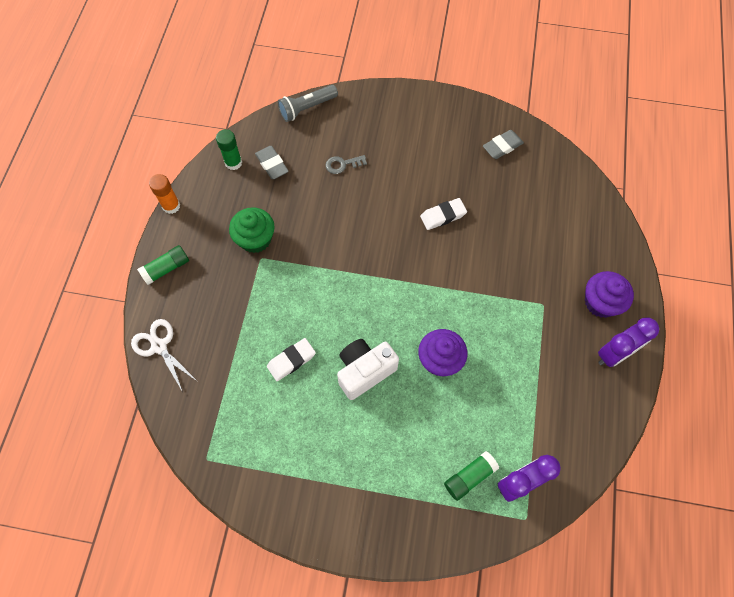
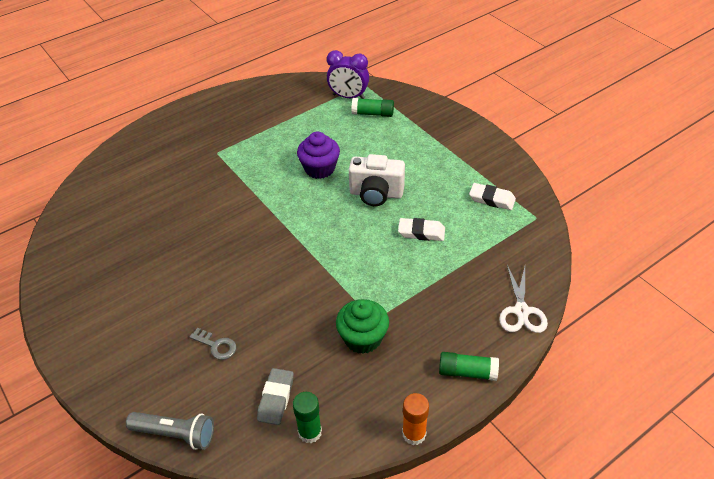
camera: 135 degrees left, 20 degrees down
white eraser [420,198,467,230] -> white eraser moved to [469,183,516,210]
grey eraser [483,130,524,159] -> none
purple cupcake [585,271,634,318] -> none
purple clock [598,318,659,367] -> none

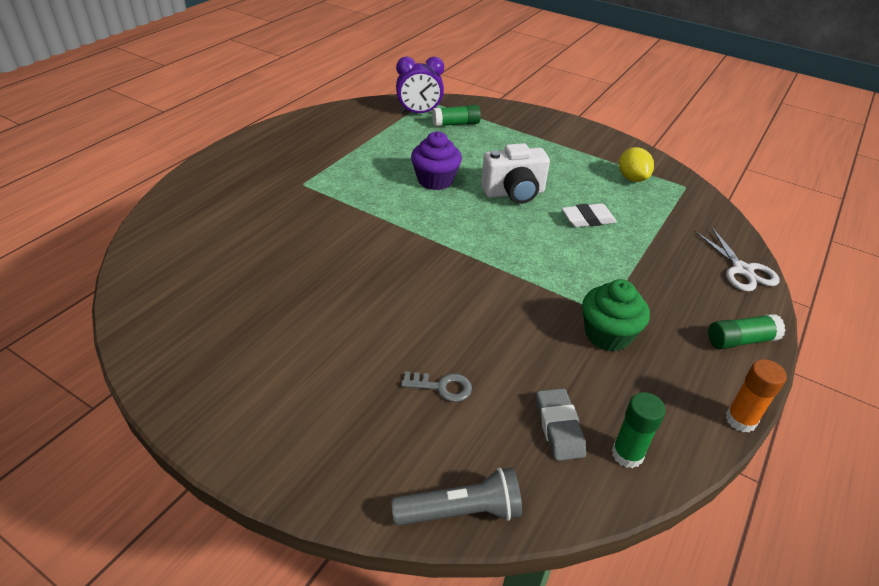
camera: 25 degrees left, 5 degrees down
white eraser [469,183,516,210] -> yellow lemon [619,147,654,182]

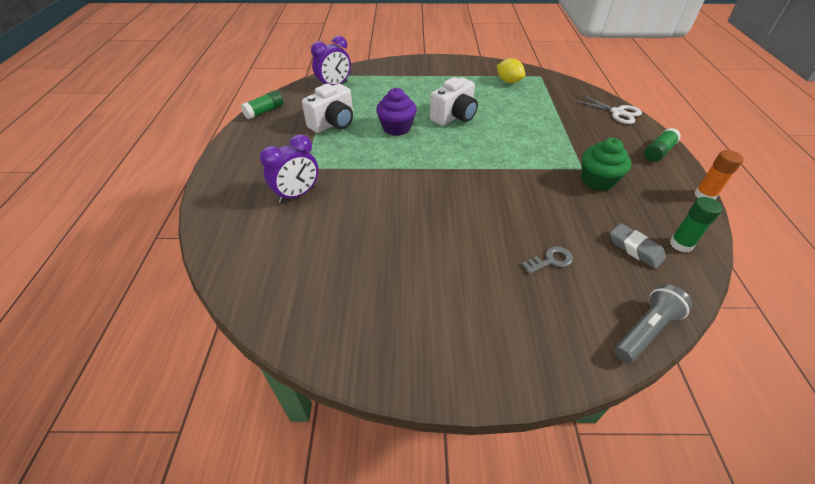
camera: 30 degrees left, 5 degrees up
green glue stick [432,105,481,127] -> green glue stick moved to [241,90,283,120]
white eraser [562,203,616,227] -> none
none -> purple clock [260,134,319,203]
none -> white camera [302,83,353,133]

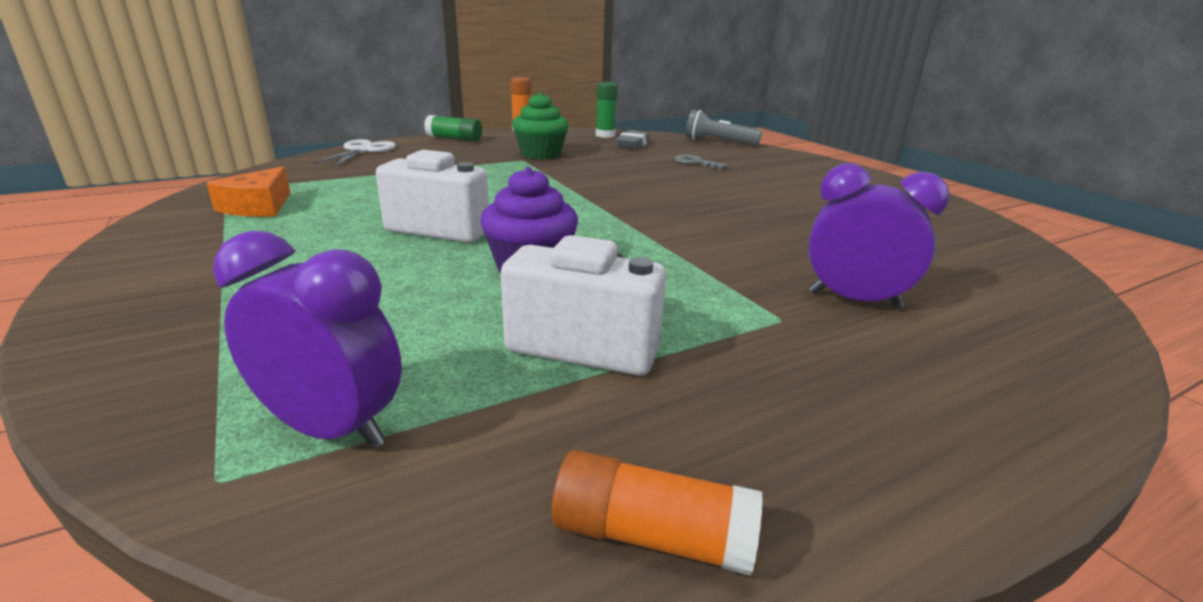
camera: 120 degrees left, 20 degrees down
green glue stick [241,90,283,120] -> orange glue stick [552,450,763,576]
yellow lemon [497,58,525,83] -> orange cheese [206,166,290,217]

